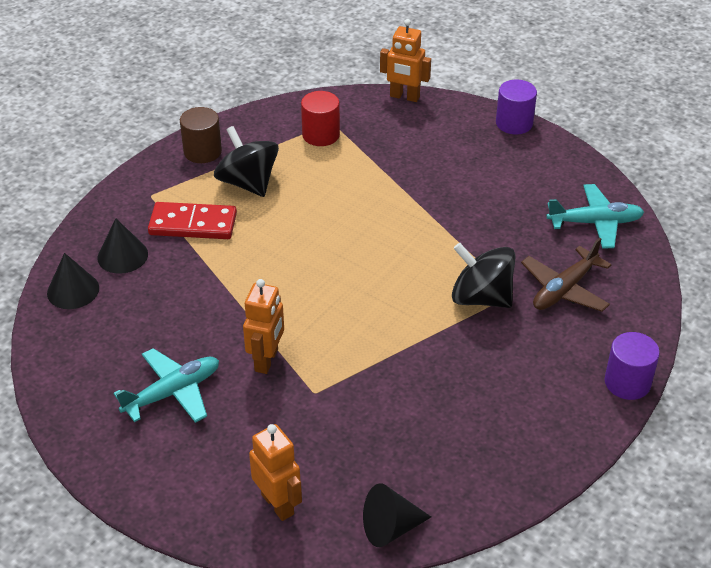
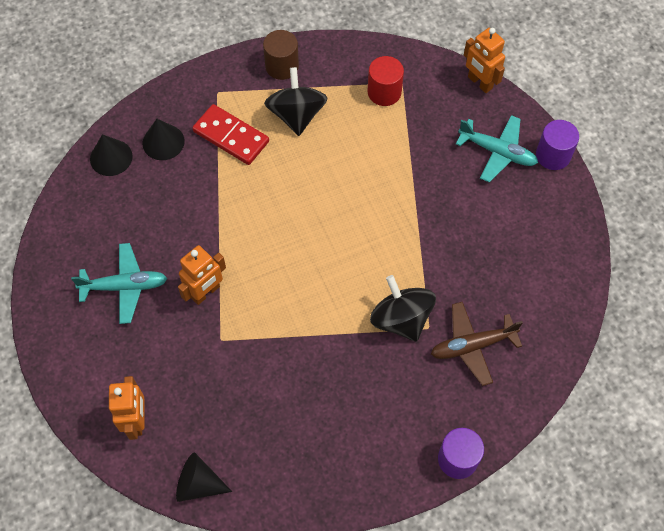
camera: 30 degrees right, 20 degrees up
turquoise plane [547,184,644,249] -> turquoise plane moved to [456,115,538,183]

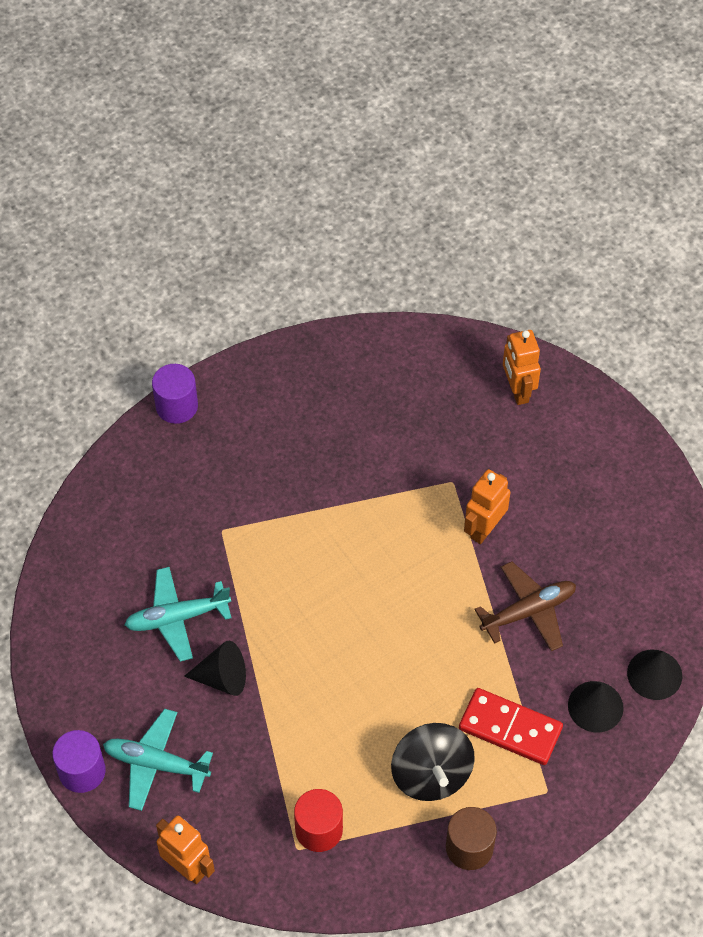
camera: 170 degrees right, 5 degrees down
turquoise plane [71,243,167,324] -> turquoise plane moved to [125,567,232,662]
black cone [176,453,232,502] -> black cone moved to [184,641,246,696]
black spinning top [370,275,436,342] -> none
brown plane [431,302,523,386] -> brown plane moved to [474,561,576,651]

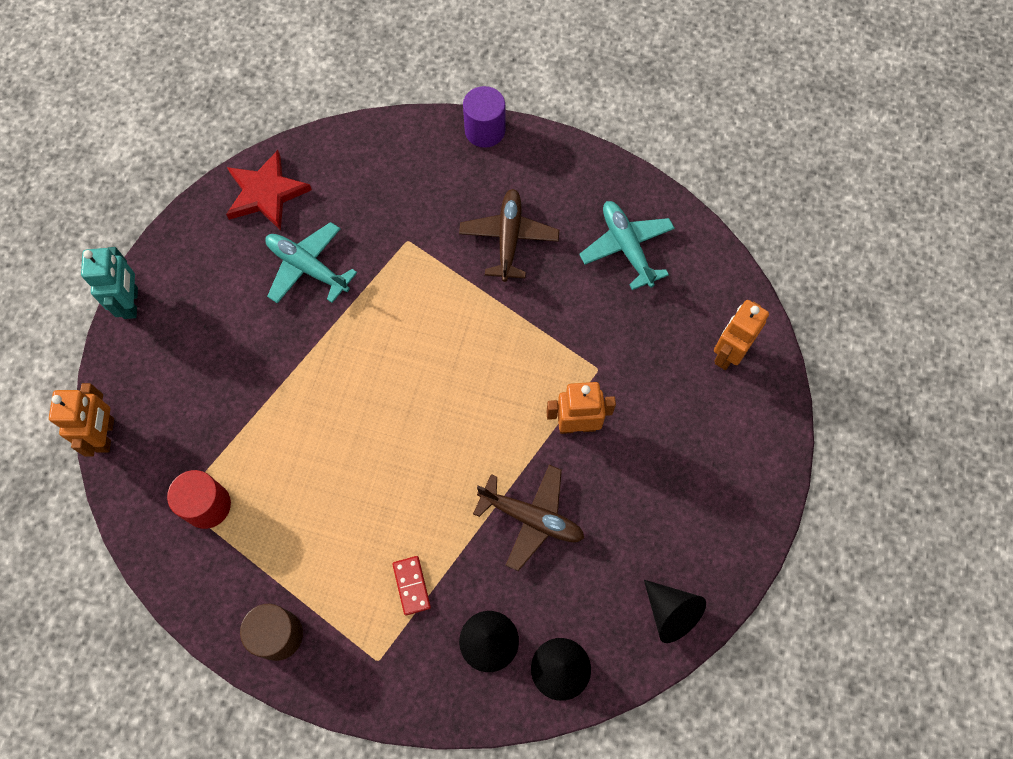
camera: 50 degrees right, 10 degrees up
purple cylinder [52,730,106,793] -> turquoise robot [81,247,138,319]
turquoise plane [103,709,213,811] -> turquoise plane moved to [579,201,675,290]
black cone [184,641,246,696] -> black cone moved to [644,580,706,643]
black spinning top [391,723,475,801] -> none
red domino [459,688,563,765] -> red domino [392,556,431,616], size x0.54
none -> red star [226,150,312,231]
none -> brown plane [459,189,559,282]

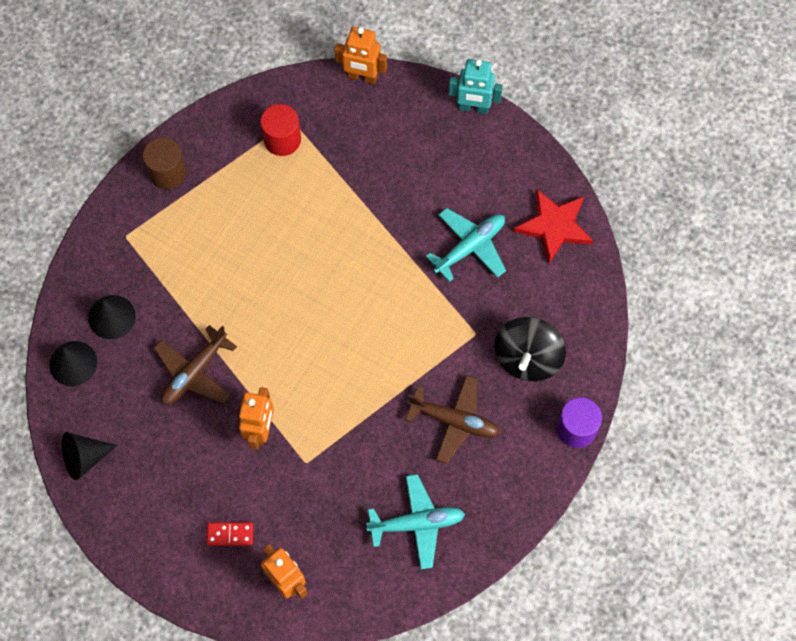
camera: 105 degrees right, 0 degrees up
red domino [392,556,431,616] -> red domino moved to [207,522,253,546]
none -> black spinning top [494,317,566,381]

